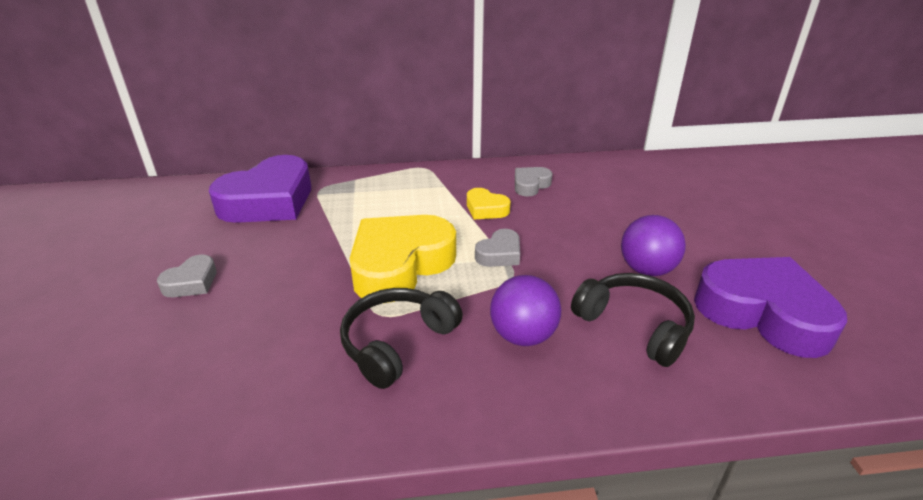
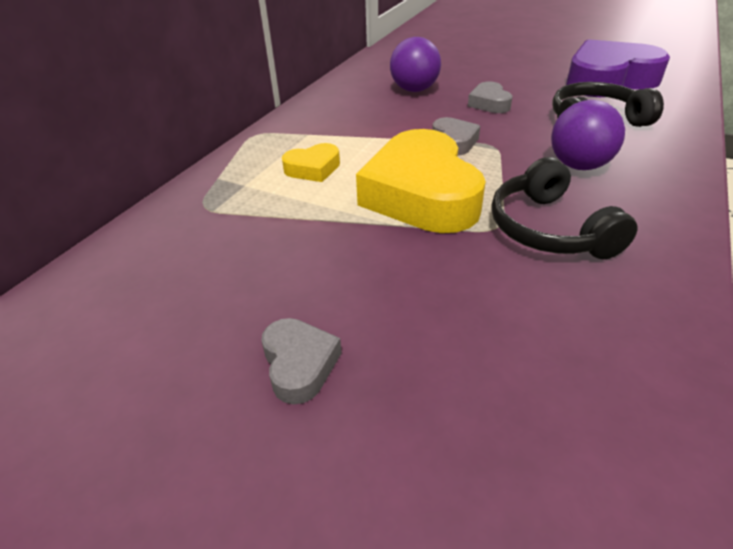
camera: 55 degrees left, 5 degrees up
purple heart [209,155,311,223] -> none
yellow heart [467,188,510,220] -> yellow heart moved to [282,143,340,182]
grey heart [515,167,552,197] -> grey heart moved to [468,81,513,113]
purple ball [621,215,686,276] -> purple ball moved to [390,37,441,92]

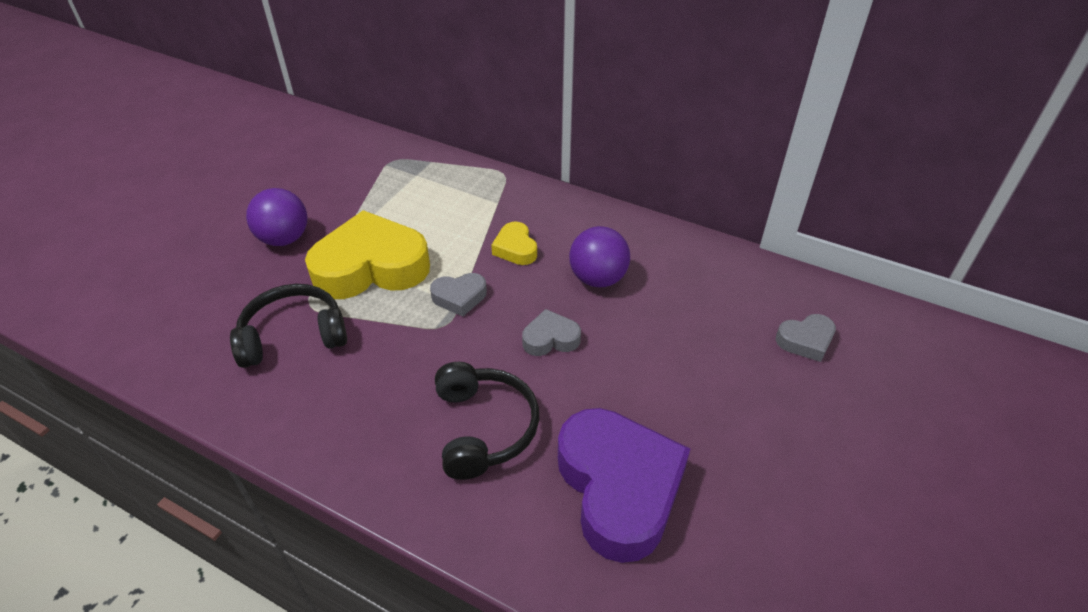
camera: 90 degrees right, 5 degrees up
grey heart [262,318,342,405] -> grey heart moved to [776,314,836,362]
yellow heart [282,143,340,182] -> yellow heart moved to [491,221,537,265]
purple ball [551,100,625,170] -> purple ball moved to [246,188,308,246]

